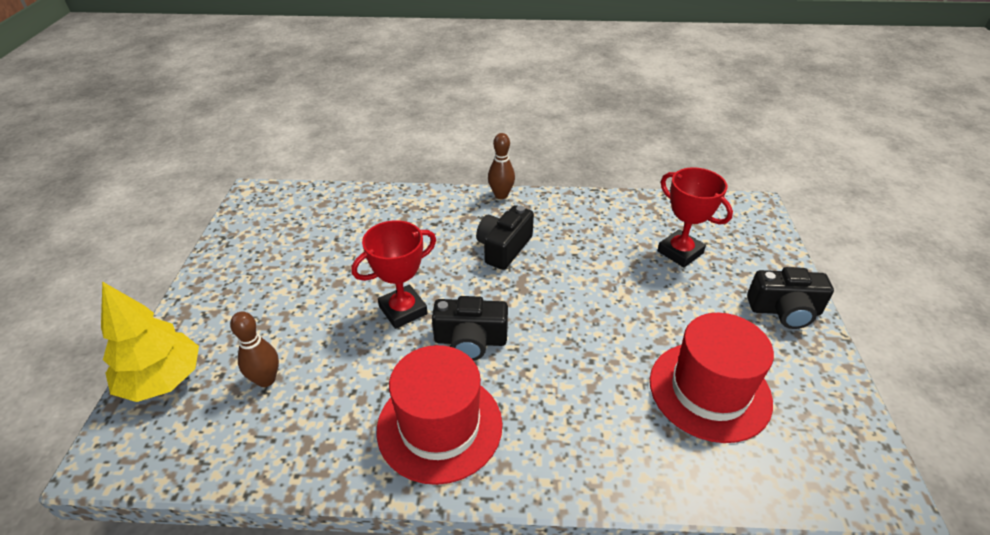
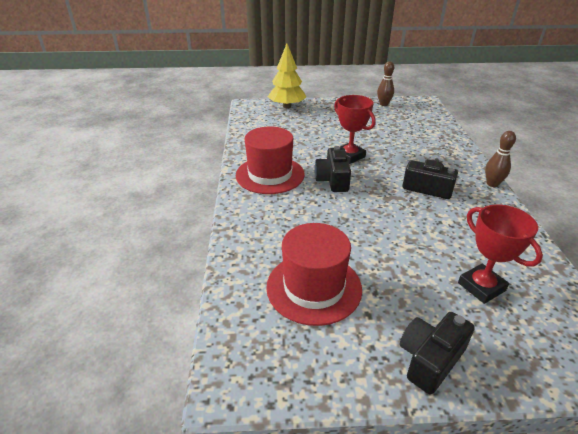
camera: 85 degrees right, 5 degrees down
brown bowling pin [230,311,279,387] -> brown bowling pin moved to [377,61,394,106]
red trophy [657,167,733,267] -> red trophy turned 75 degrees counterclockwise [458,204,543,304]
black camera [747,267,834,329] -> black camera turned 45 degrees clockwise [400,312,475,395]

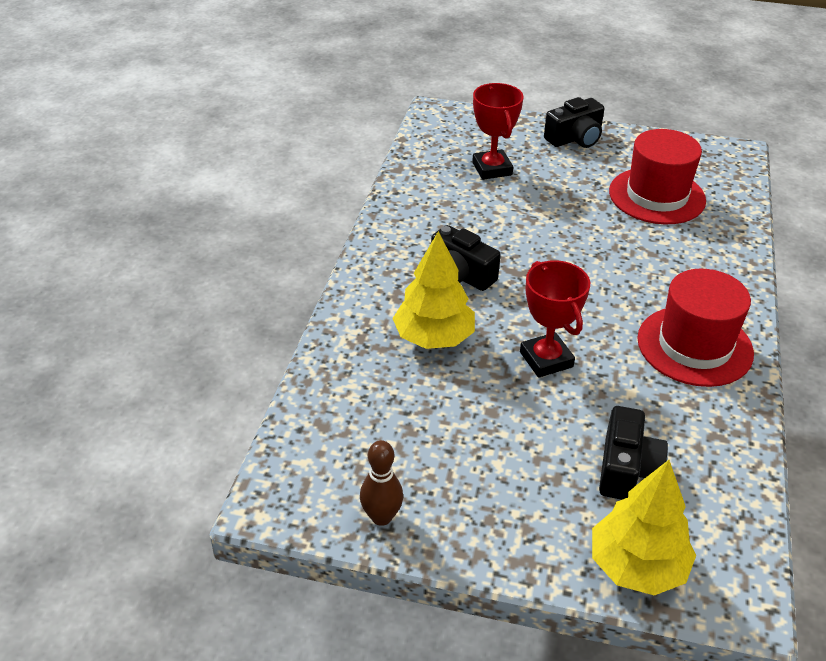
camera: 165 degrees left, 5 degrees up
black camera [314,146,351,192] -> black camera moved to [599,406,668,500]
brown bowling pin [485,131,516,187] -> none
none -> yellow tree [392,231,475,349]

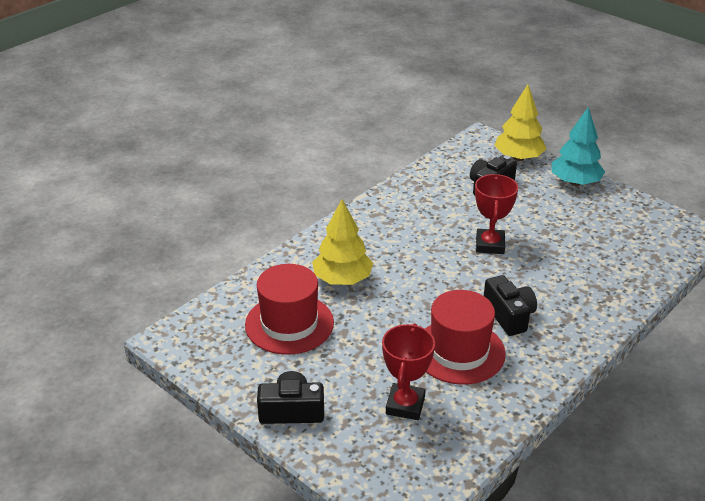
camera: 150 degrees left, 5 degrees down
brown bowling pin [360,440,403,526] -> none
yellow tree [392,231,475,349] -> yellow tree moved to [312,199,373,285]
red hat [637,269,754,387] -> red hat moved to [425,290,506,385]
none -> turquoise tree [552,107,605,186]

